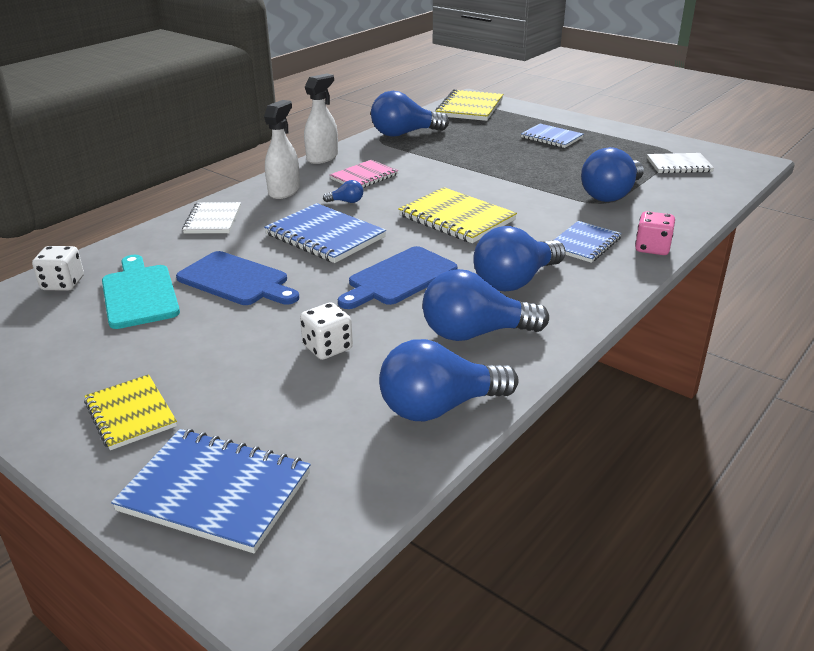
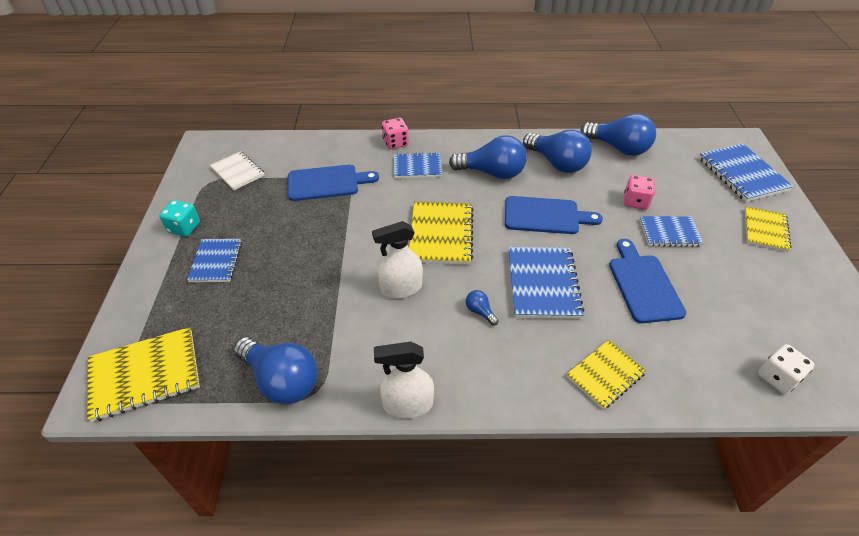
camera: 130 degrees left, 15 degrees up
turquoise cutting board [102,255,180,329] -> none
white notebook [182,202,241,233] -> yellow notebook [566,340,647,410]
white spray bottle [264,100,300,199] -> white spray bottle moved to [372,221,423,299]
white dice [300,302,353,360] -> pink dice [624,175,655,210]
pink notebook [330,160,399,188] -> none
blue light bulb [581,147,644,202] -> blue cutting board [288,165,379,201]
none -> turquoise dice [159,200,200,237]
none -> blue notebook [639,216,703,247]

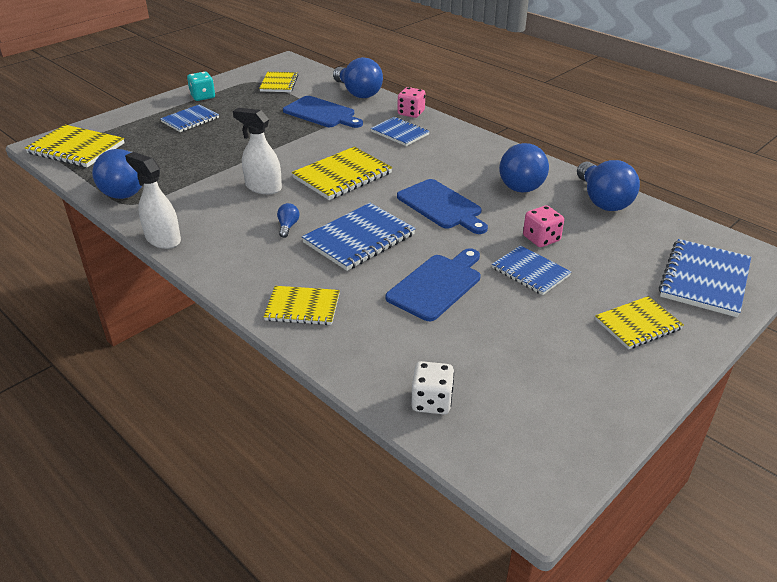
camera: 45 degrees right, 10 degrees down
white notebook [210,151,265,190] -> yellow notebook [259,72,298,92]
blue light bulb [449,135,527,179] -> blue light bulb moved to [333,57,383,98]

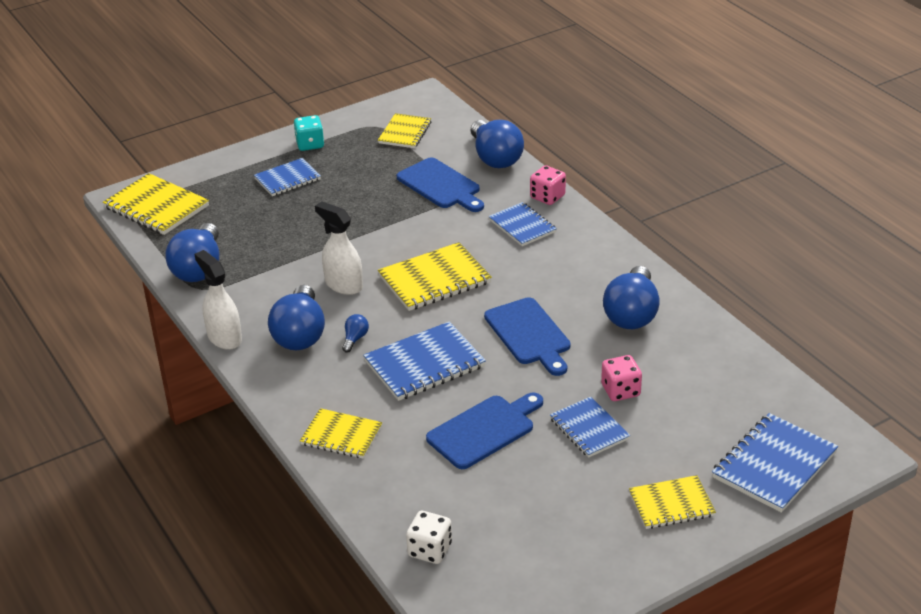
camera: 15 degrees right, 0 degrees up
blue light bulb [577,160,640,211] -> blue light bulb moved to [268,285,325,350]

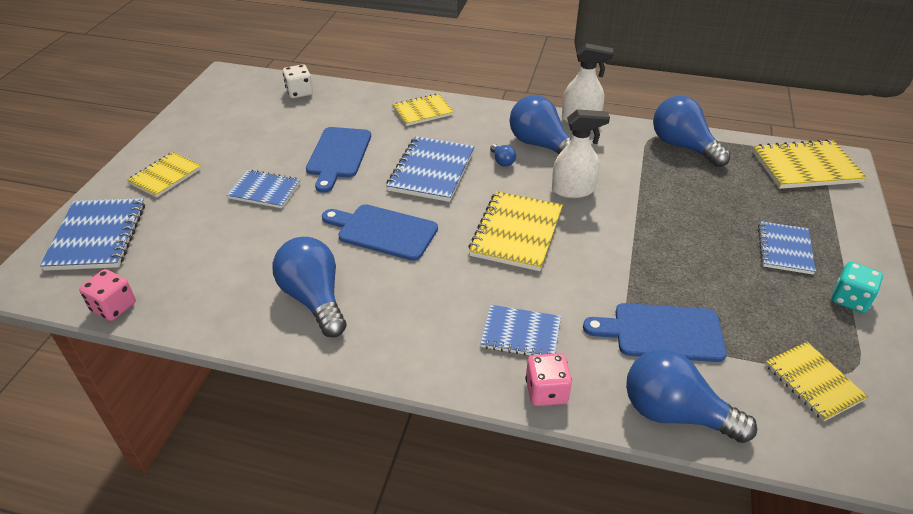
camera: 135 degrees right, 5 degrees up
pink dice [601,355,642,401] -> pink dice moved to [79,269,136,321]

